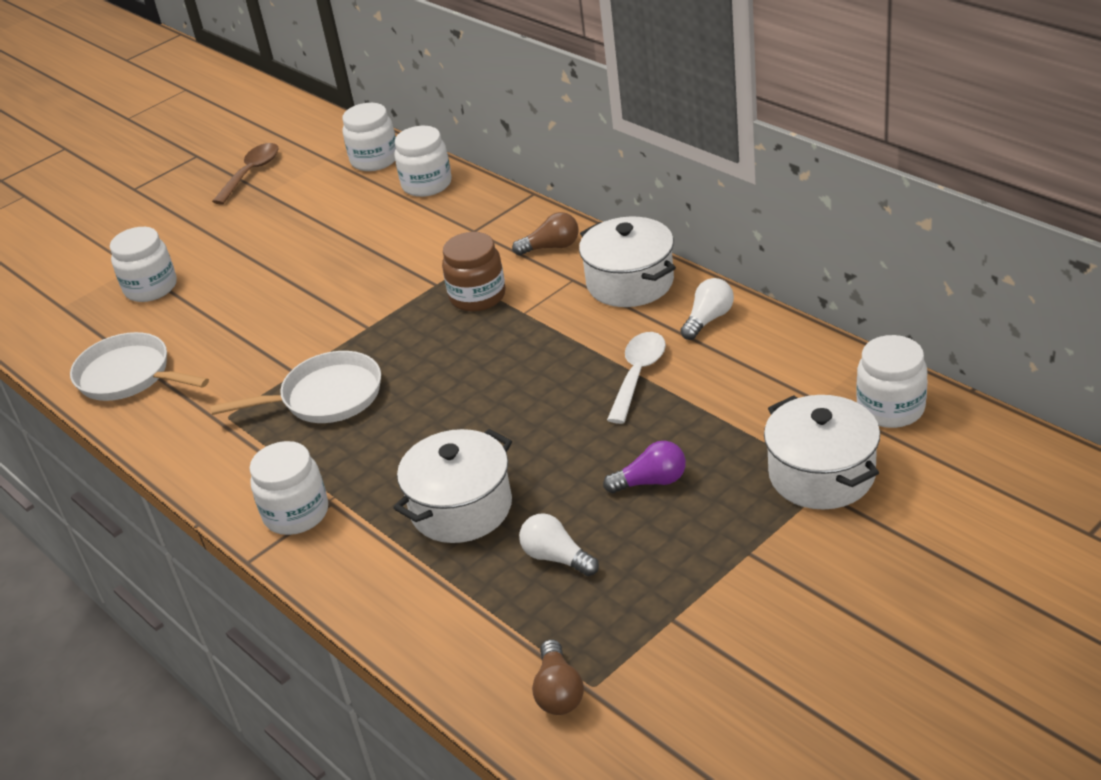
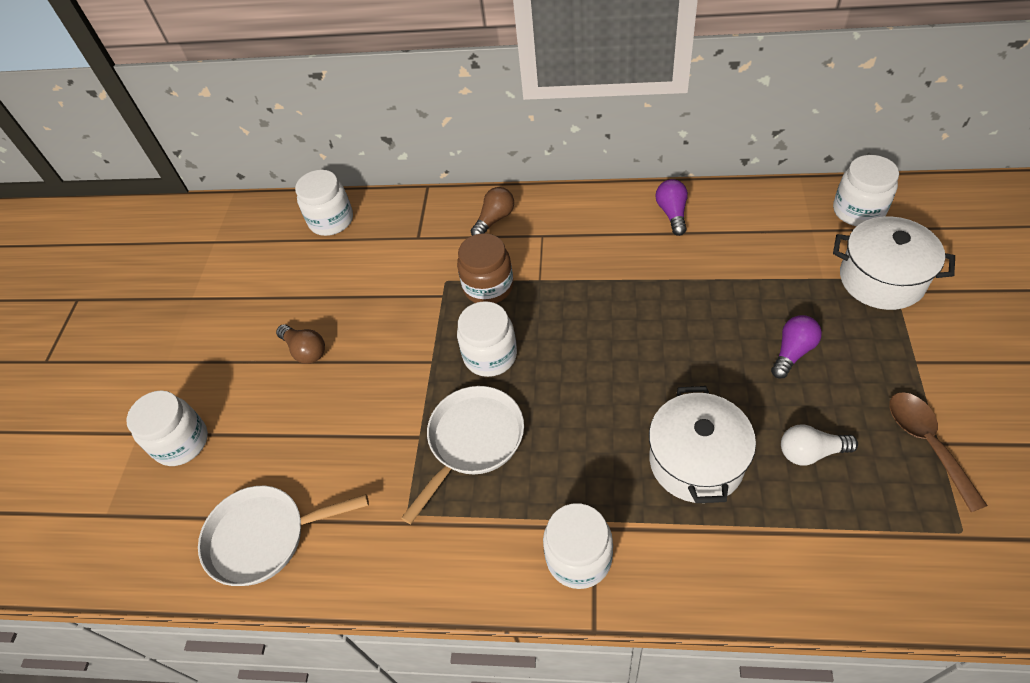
camera: 40 degrees left, 15 degrees up
brown spoon [212,143,278,205] -> brown spoon moved to [889,392,987,512]
white jar [342,103,396,171] -> white jar moved to [457,301,517,377]
brown light bulb [532,639,584,715] -> brown light bulb moved to [276,324,325,364]
white pot [579,216,676,307] -> none
white spoon [607,332,666,424] -> none
white light bulb [680,278,734,340] -> purple light bulb [655,179,688,236]

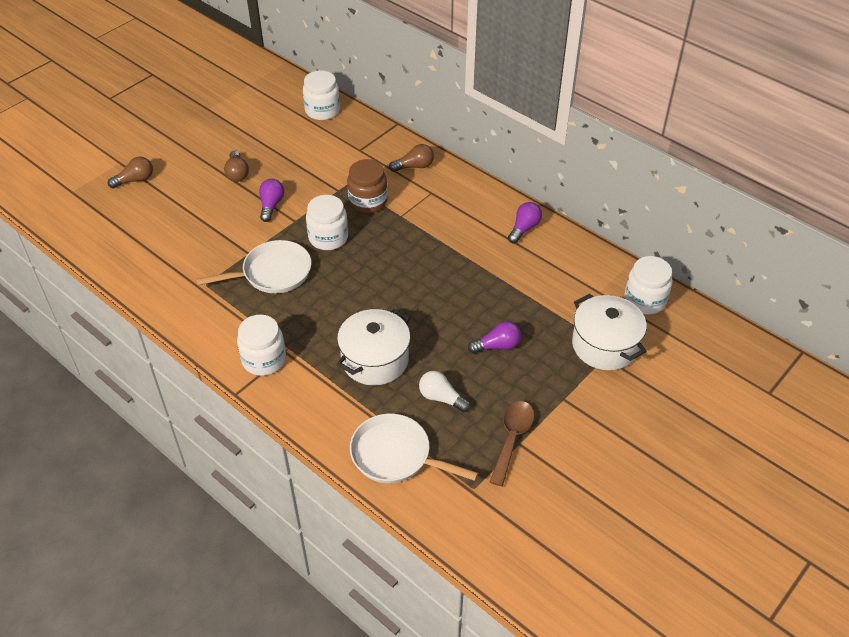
camera: 30 degrees right, 5 degrees down
white jar [127,390,208,466] -> brown light bulb [108,156,153,188]
white pan [198,486,369,586] -> white pan moved to [350,414,478,483]
none -> purple light bulb [259,179,284,222]

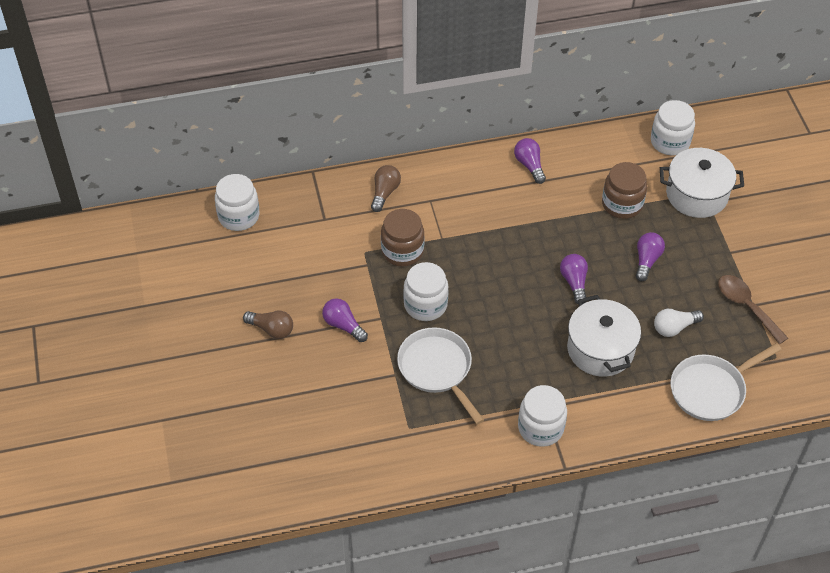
camera: 55 degrees left, 5 degrees up
brown light bulb [108,156,153,188] -> none
white pan [196,240,311,293] -> white pan turned 45 degrees counterclockwise [397,327,484,424]
none -> purple light bulb [560,254,588,305]
none -> brown jar [602,162,647,219]

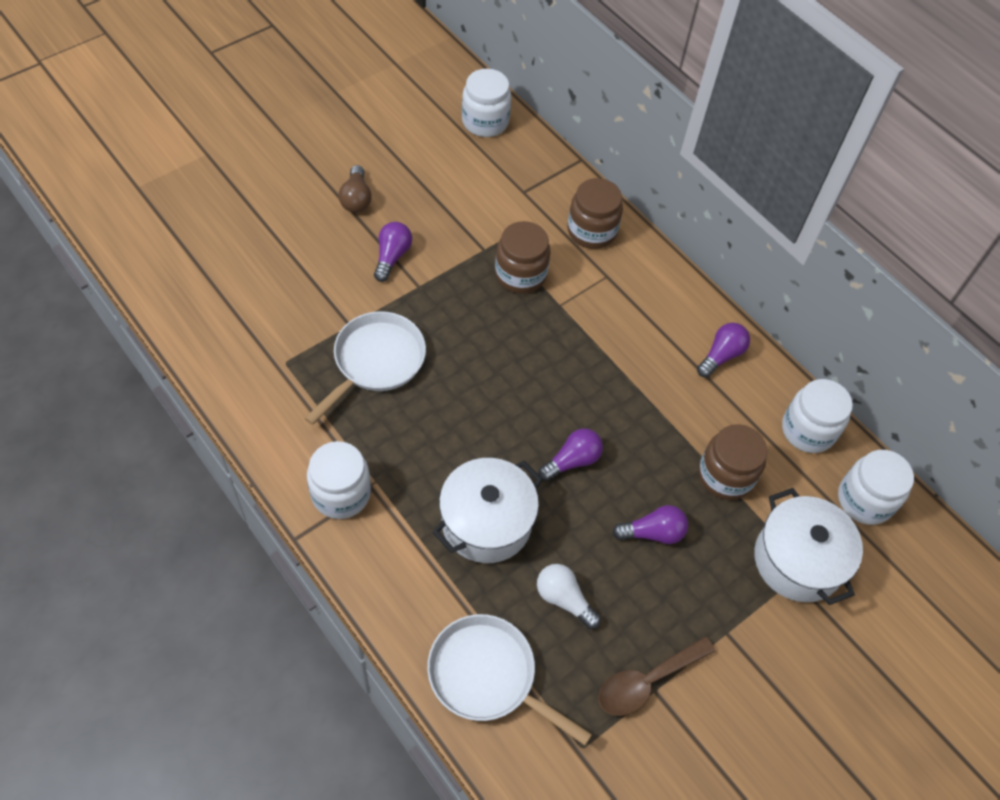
camera: 60 degrees right, 5 degrees up
brown light bulb [371,165,401,212] -> brown jar [567,178,623,249]
white jar [403,262,449,321] -> white jar moved to [782,379,853,453]
brown spoon [718,275,788,344] -> brown spoon turned 150 degrees counterclockwise [598,636,716,716]

